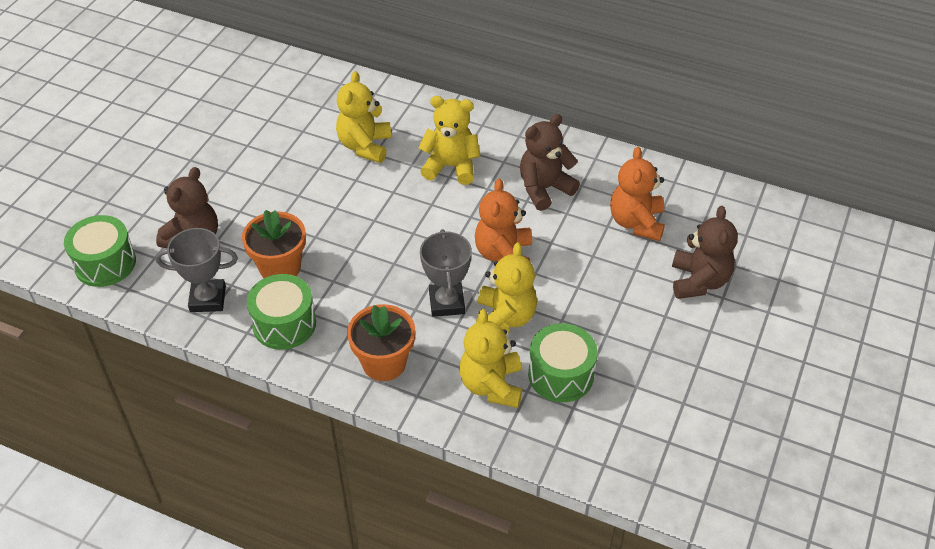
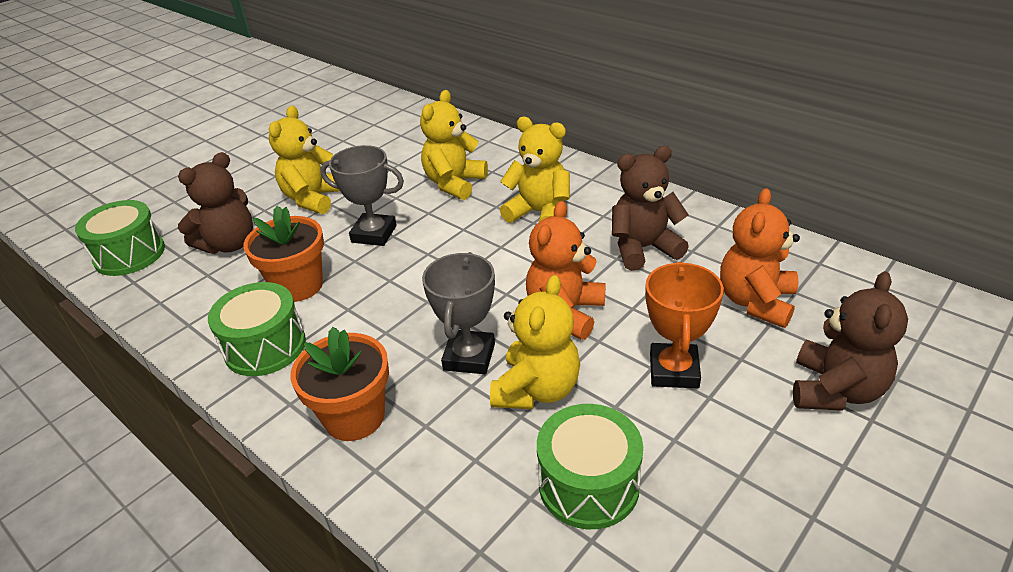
camera: 20 degrees right, 10 degrees down
grey trophy [156,228,238,312] -> grey trophy moved to [320,145,404,246]
yellow teddy bear [459,309,522,408] -> yellow teddy bear moved to [269,106,340,214]
none -> orange trophy [645,262,724,388]

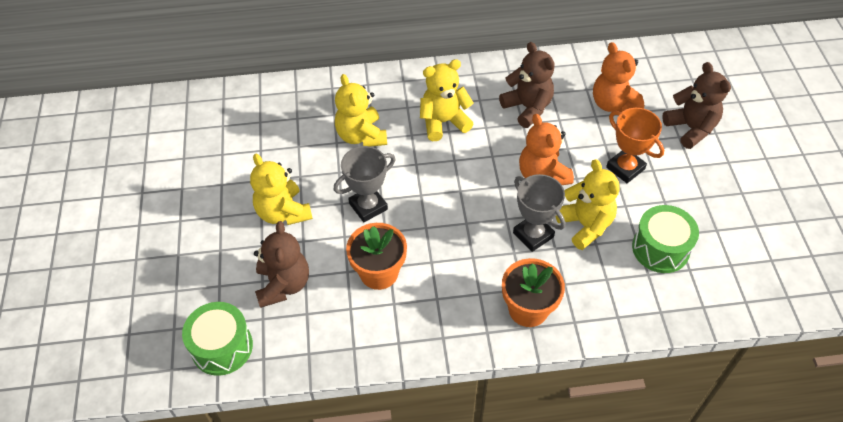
camera: 50 degrees left, 15 degrees up
green drum [208,282,306,376] -> none
brown teddy bear [612,146,689,271] -> brown teddy bear turned 120 degrees clockwise [499,42,555,128]

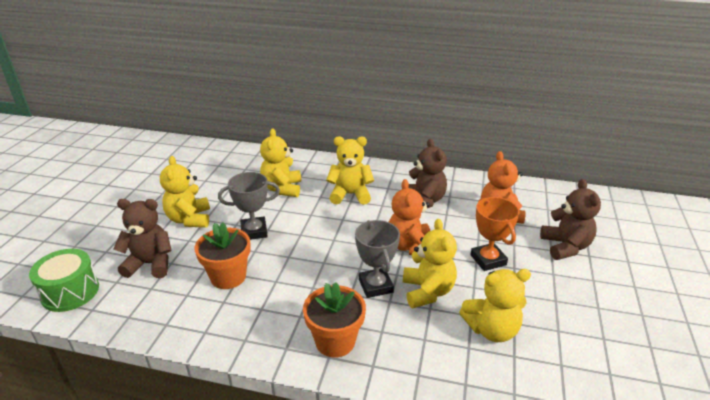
camera: 20 degrees right, 20 degrees down
brown teddy bear [254,221,309,308] -> brown teddy bear turned 105 degrees counterclockwise [113,199,172,278]
green drum [632,205,699,273] -> yellow teddy bear [459,269,531,342]

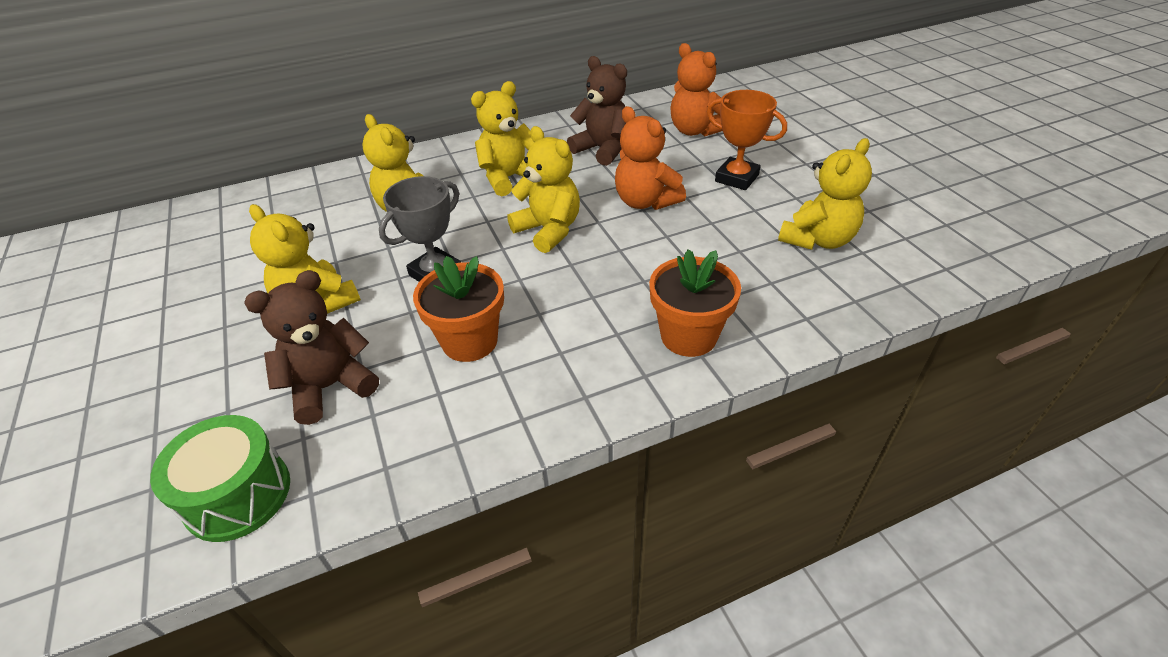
camera: 35 degrees left, 10 degrees up
grey trophy [355,220,400,298] -> none
yellow teddy bear [403,219,457,308] -> yellow teddy bear moved to [507,126,580,253]
brown teddy bear [540,179,601,260] -> none

